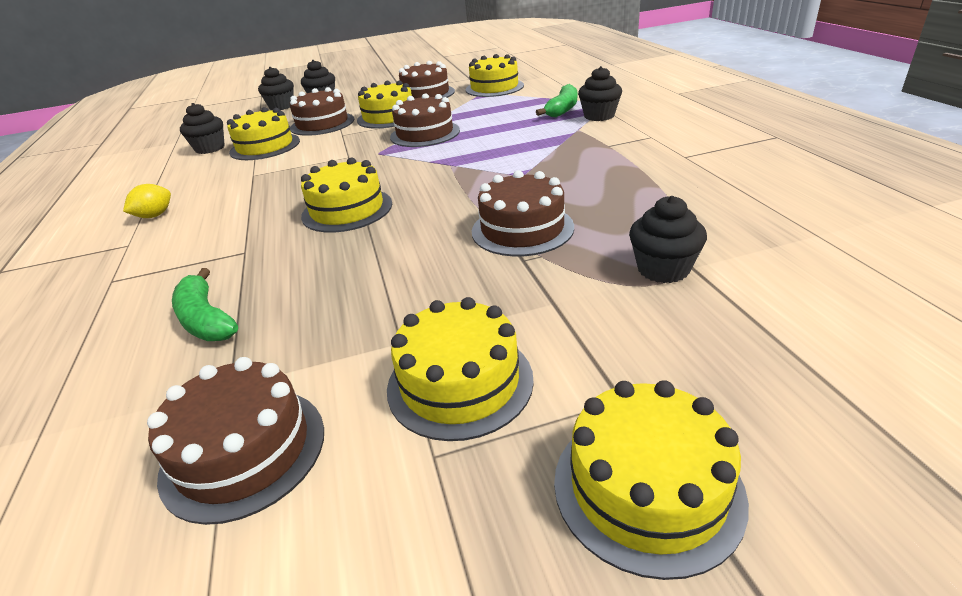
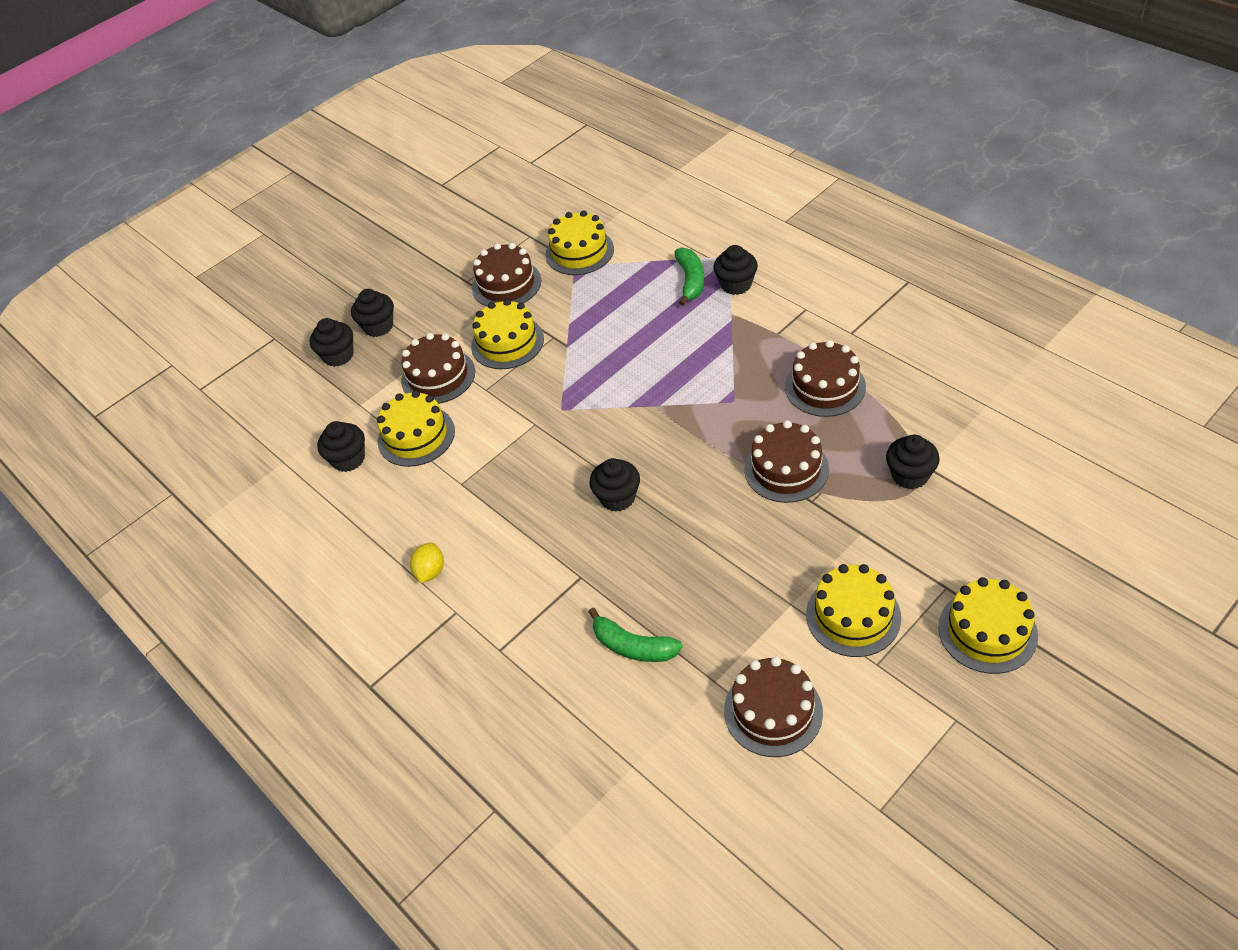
camera: 25 degrees left, 15 degrees up
yellow cake [301,158,392,233] -> black cupcake [589,458,640,512]
brown cake [390,93,460,147] -> brown cake moved to [785,340,866,417]

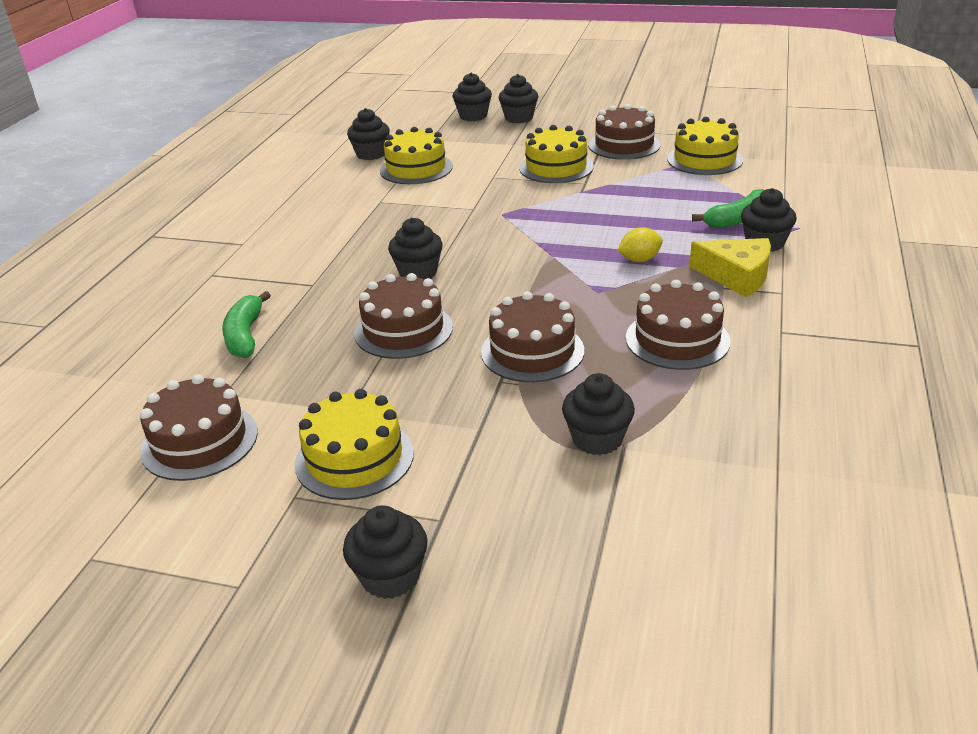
camera: 55 degrees right, 15 degrees down
brown cake [401,333,475,404] -> brown cake moved to [354,273,453,359]
yellow lemon [410,542,444,583] -> yellow lemon moved to [617,227,663,262]
yellow cake [938,577,1038,674] -> black cupcake [343,505,428,599]
none -> yellow cheese [689,238,771,297]

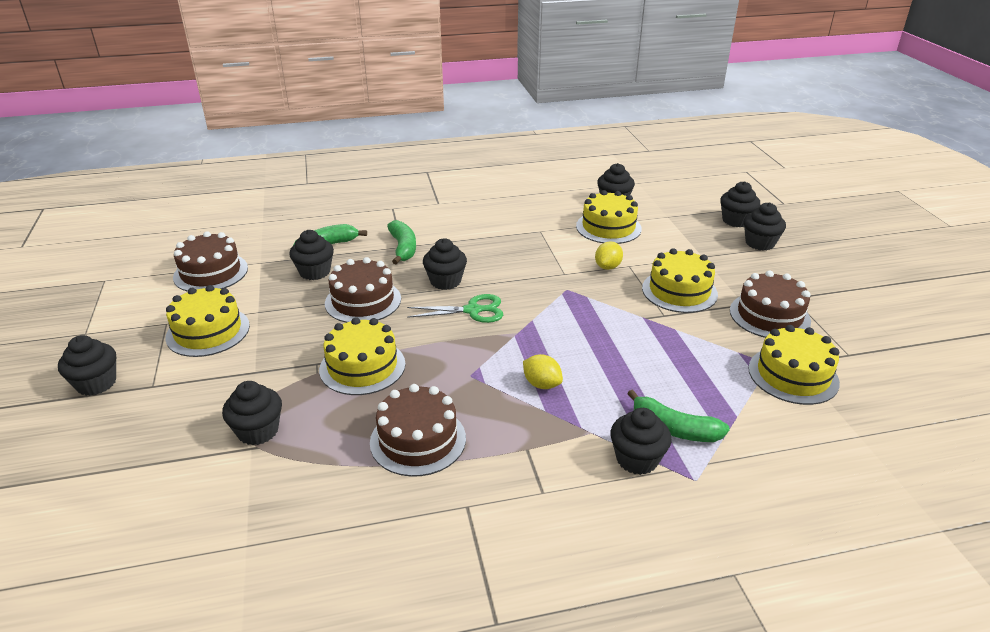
camera: 60 degrees right, 0 degrees up
brown cake [481,291,584,382] -> yellow cake [319,317,405,395]
yellow cheese [689,238,771,297] -> none
none -> black cupcake [289,230,334,280]
none -> green banana [387,220,416,264]
none -> green scissors [407,294,503,323]
none -> yellow lemon [595,241,623,270]

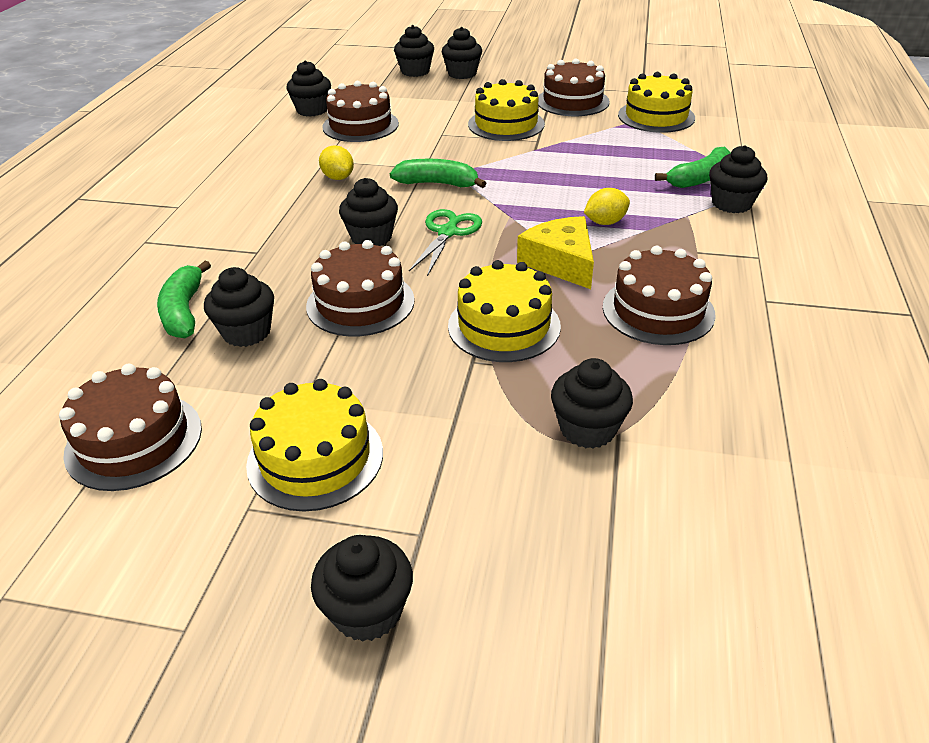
camera: 65 degrees left, 5 degrees up
green banana [387,220,416,264] -> green banana moved to [390,159,486,188]
yellow cake [576,190,642,244] -> brown cake [322,81,399,142]
yellow lemon [595,241,623,270] -> yellow lemon moved to [319,145,354,180]
none -> yellow cheese [517,216,594,289]

